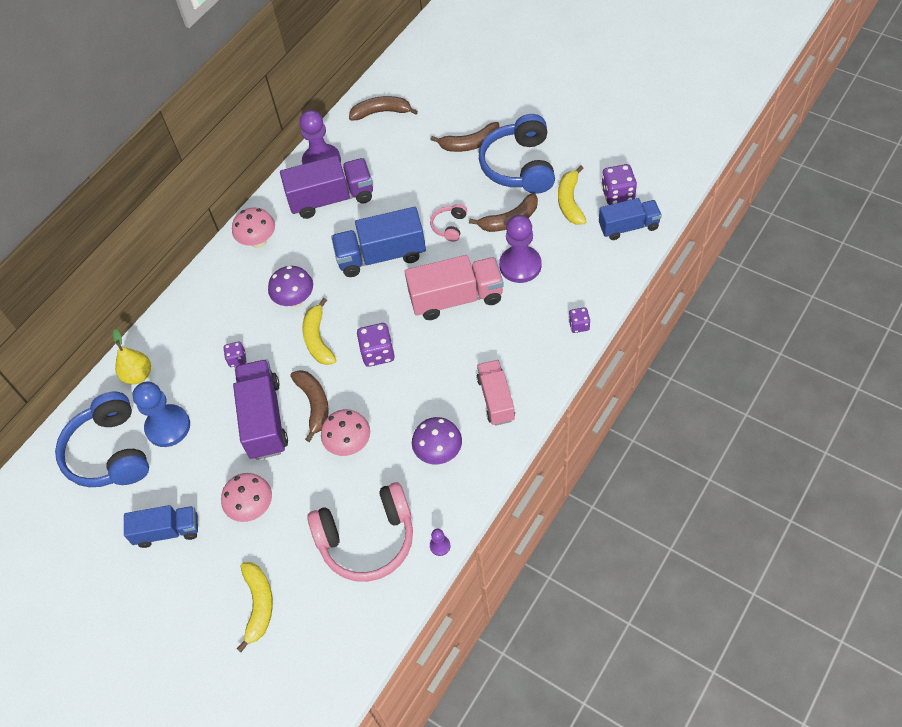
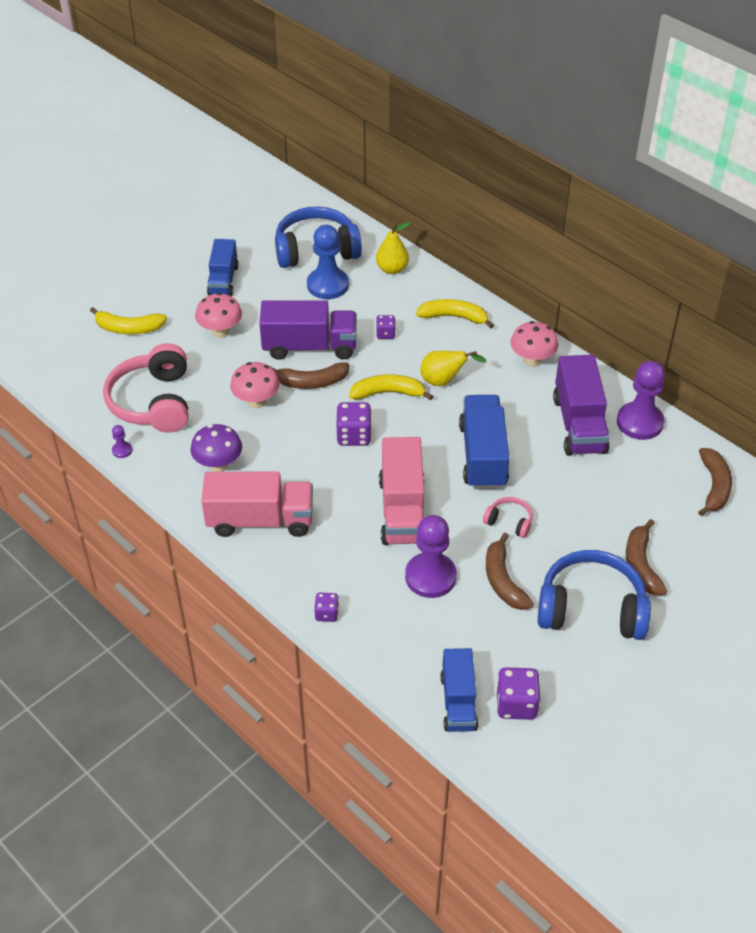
camera: 95 degrees right, 10 degrees down
purple mushroom [268,266,313,307] -> yellow pear [420,351,486,386]
pink truck [476,360,515,426] -> pink truck [201,472,313,537], size x1.52
yellow banana [558,166,587,225] -> yellow banana moved to [416,299,494,328]

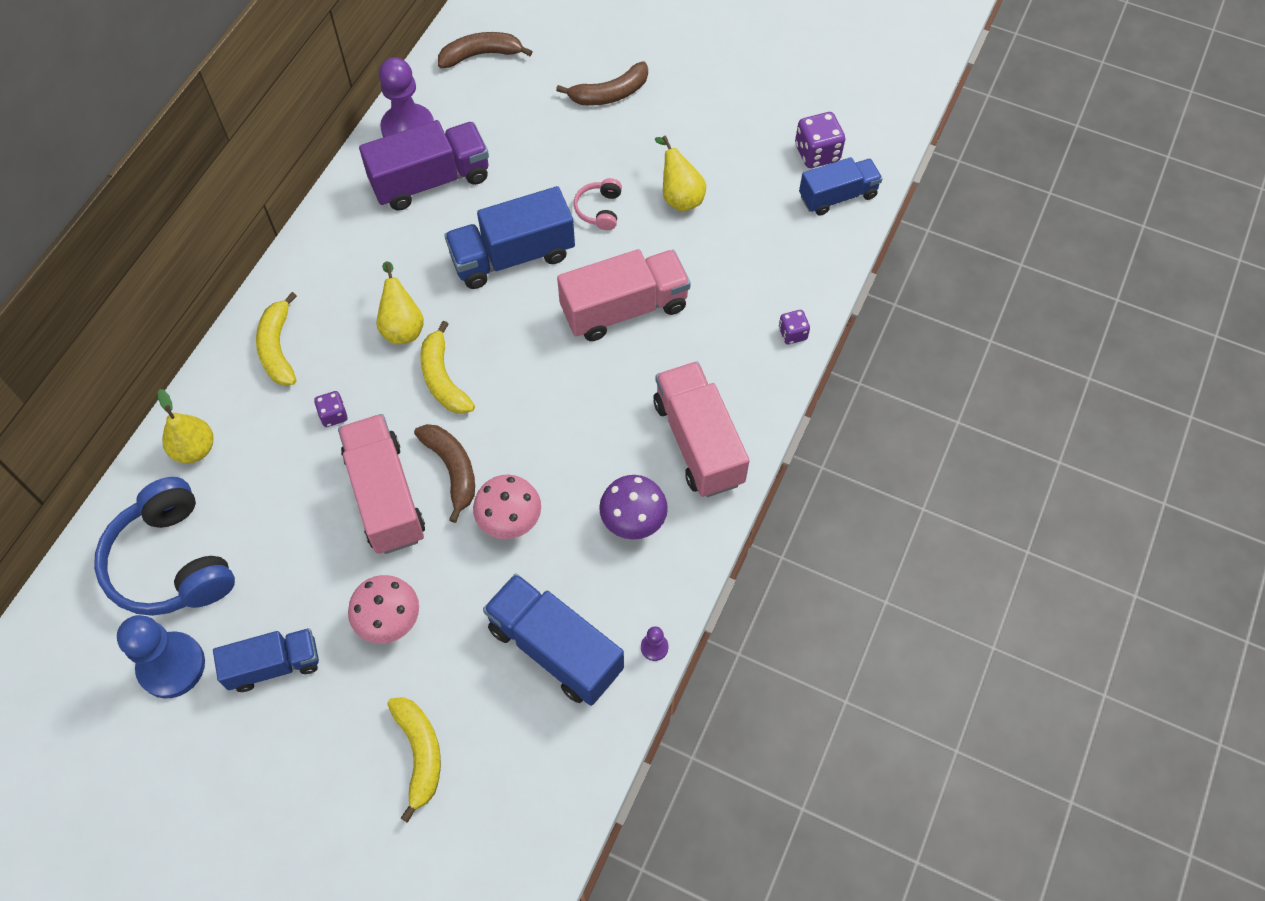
camera: 110 degrees left, 15 degrees up
pink headphones [103,343,189,432] -> blue truck [483,573,624,706]
purple truck [259,300,357,360] -> pink truck [338,414,425,554]
blue pawn [307,225,349,299] -> blue pawn moved to [117,615,205,699]
purple dice [336,402,372,446] -> none
purple pawn [405,515,457,598] -> none
brown banana [486,533,534,610] -> yellow pear [655,136,706,211]
pink mushroom [510,321,558,367] -> none
blue headphones [538,550,651,640] -> none

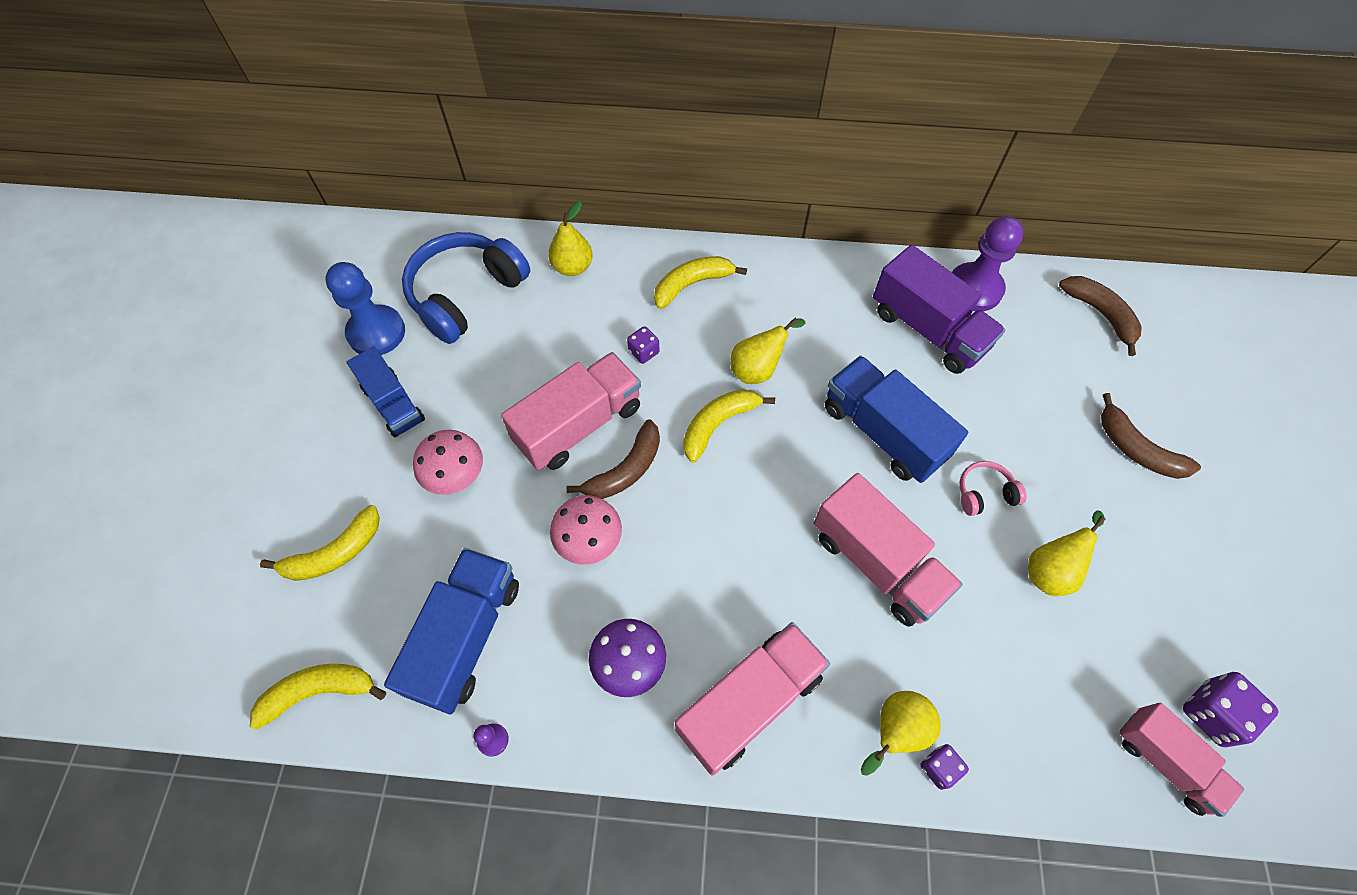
camera: 70 degrees right, 0 degrees up
blue truck [799,157,883,216] -> pink truck [1120,703,1244,817]
none -> yellow banana [250,664,386,730]
none -> yellow pear [861,691,941,776]

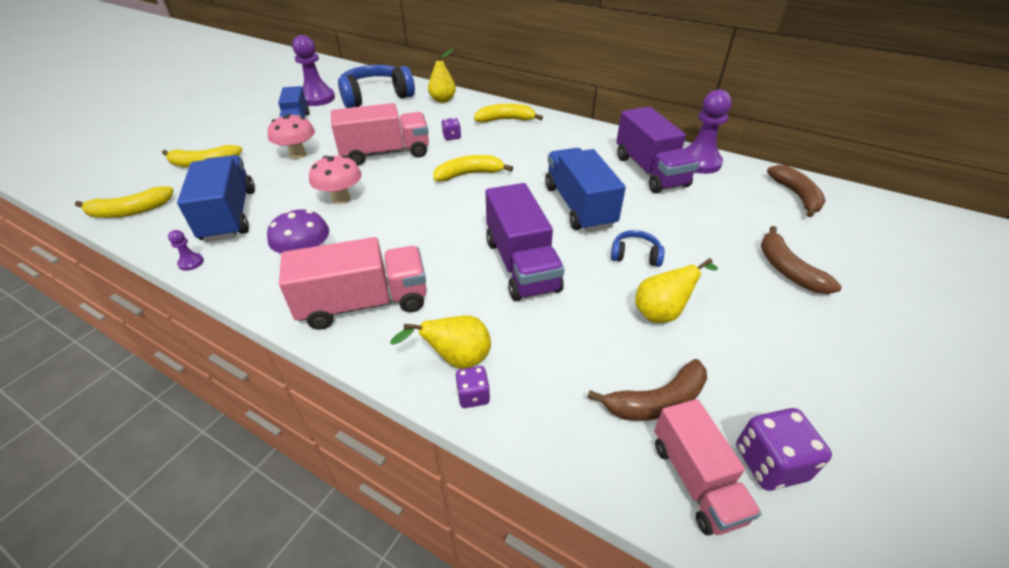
camera: 25 degrees right, 20 degrees down
yellow banana [250,664,386,730] -> yellow banana turned 150 degrees clockwise [75,186,174,218]
blue pawn [325,262,405,355] -> purple pawn [292,35,335,106]
blue truck [384,548,519,714] -> blue truck turned 60 degrees counterclockwise [177,155,255,242]
brown banana [566,419,660,499] -> brown banana moved to [587,359,707,421]
yellow pear [730,318,805,384] -> none
pink truck [814,473,963,627] -> purple truck [486,183,565,301]
pink headphones [960,461,1027,516] -> blue headphones [611,230,665,267]

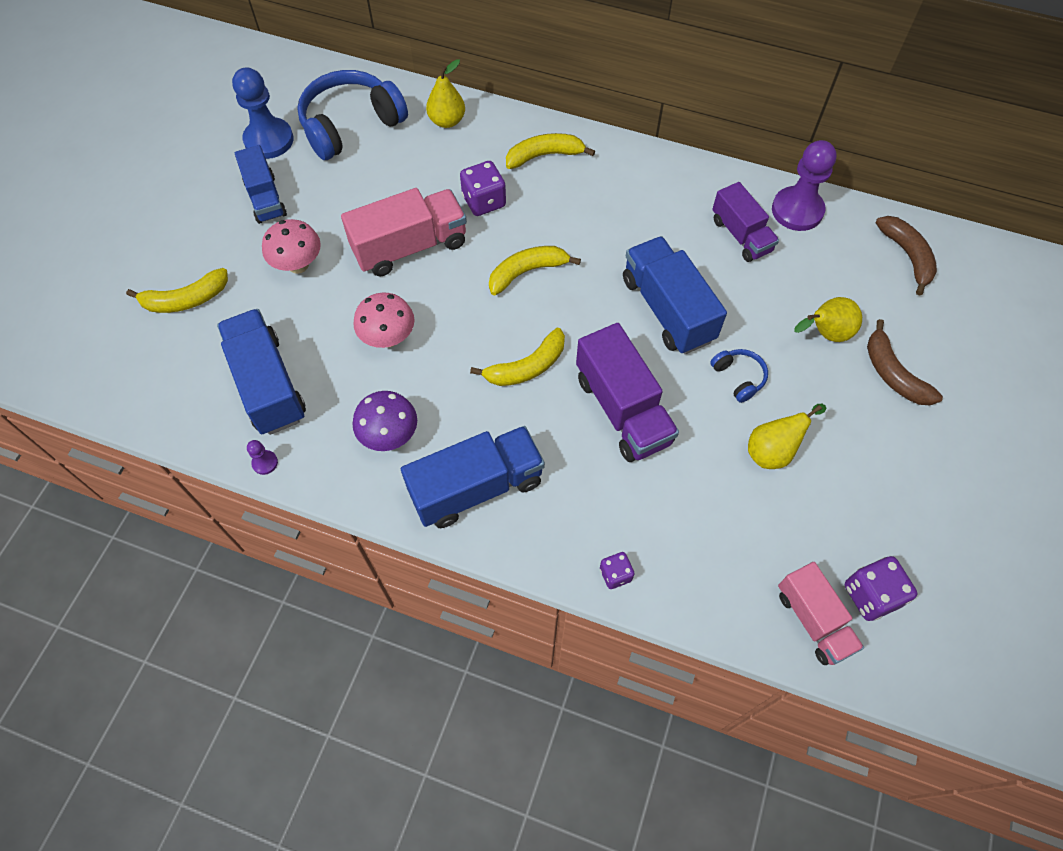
camera: 10 degrees left, 20 degrees up
yellow banana [75,186,174,218] -> yellow banana moved to [470,328,565,386]
pink truck [279,237,427,330] -> blue truck [401,426,545,528]
purple pawn [292,35,335,106] -> blue pawn [232,67,294,159]
yellow pear [390,316,491,369] -> yellow pear moved to [794,297,862,342]
purple dice [442,118,461,140] -> purple dice [460,161,506,216], size x1.68
brown banana [587,359,707,421] -> none
blue headphones [611,230,665,267] -> blue headphones turned 60 degrees clockwise [710,349,768,403]
purple truck [616,107,699,193] -> purple truck [712,182,779,262], size x0.66

